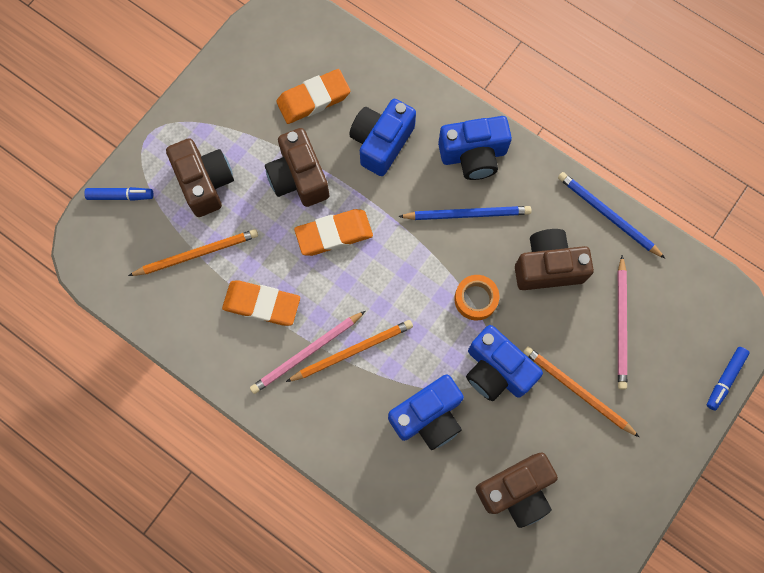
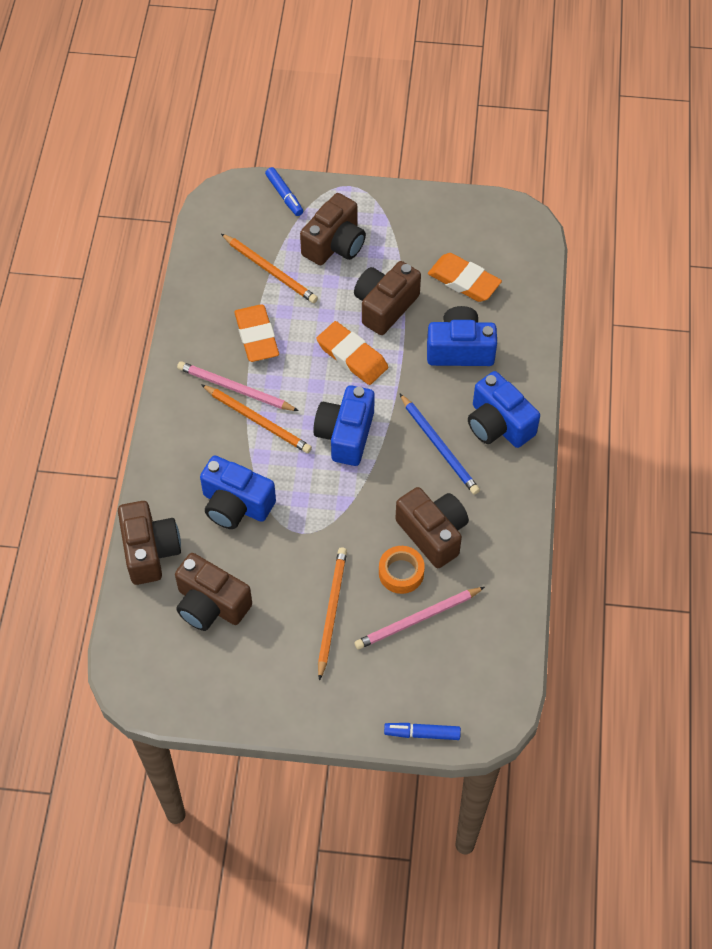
camera: 60 degrees right, 15 degrees down
orange tape [454,275,499,321] -> orange tape moved to [379,546,425,594]
blue camera [466,325,543,401] -> blue camera moved to [313,385,375,466]
blue pencil [558,172,666,259] -> none
none -> brown camera [118,501,181,585]

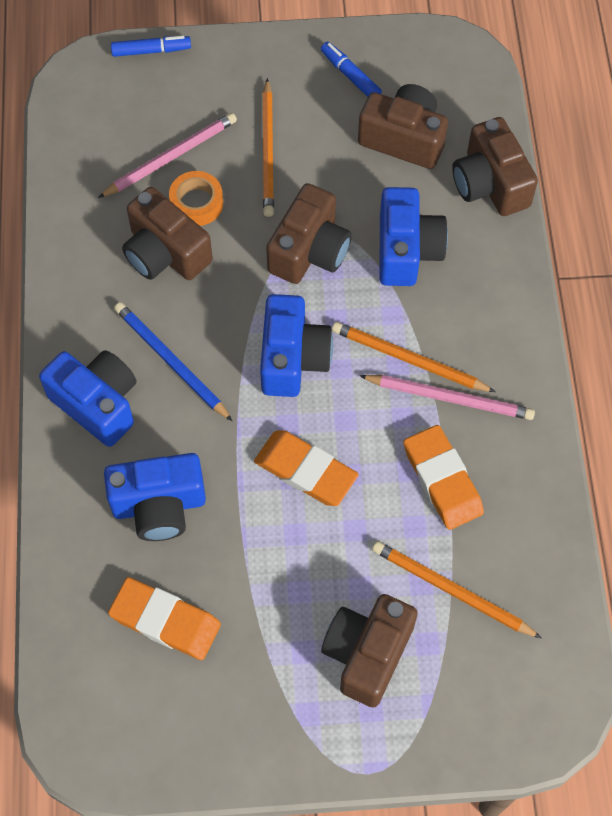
camera: 170 degrees right, 5 degrees up
blue camera [200,456,276,529] -> blue camera turned 75 degrees clockwise [379,187,448,286]
blue marker [265,167,303,216] -> blue marker moved to [321,42,382,97]
brown camera [354,261,421,335] -> brown camera moved to [266,183,352,284]

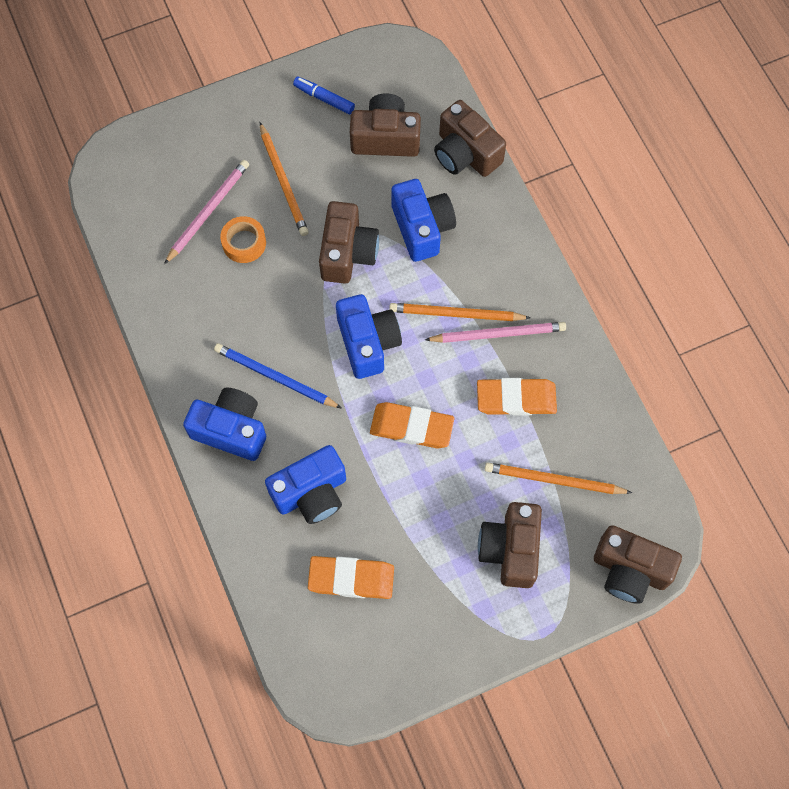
camera: 20 degrees left, 5 degrees up
blue marker [111,36,191,57] -> none
brown camera [122,187,213,280] -> brown camera moved to [594,525,682,604]
orange eraser [404,425,484,530] -> orange eraser turned 45 degrees counterclockwise [477,378,557,416]

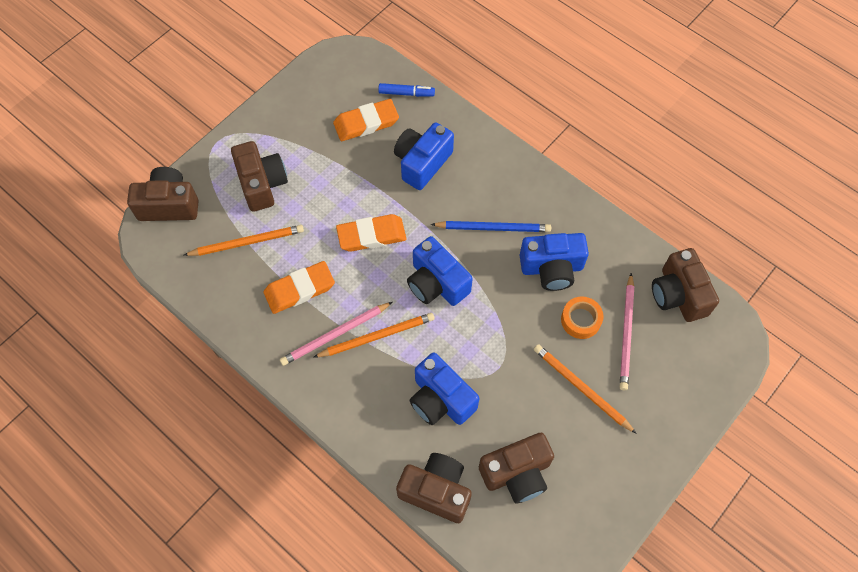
camera: 155 degrees right, 5 degrees down
blue camera [183,387,266,461] -> blue camera moved to [520,233,589,291]
blue marker [293,77,355,114] -> blue marker moved to [378,83,435,97]
brown camera [319,201,379,284] -> brown camera moved to [652,248,719,322]

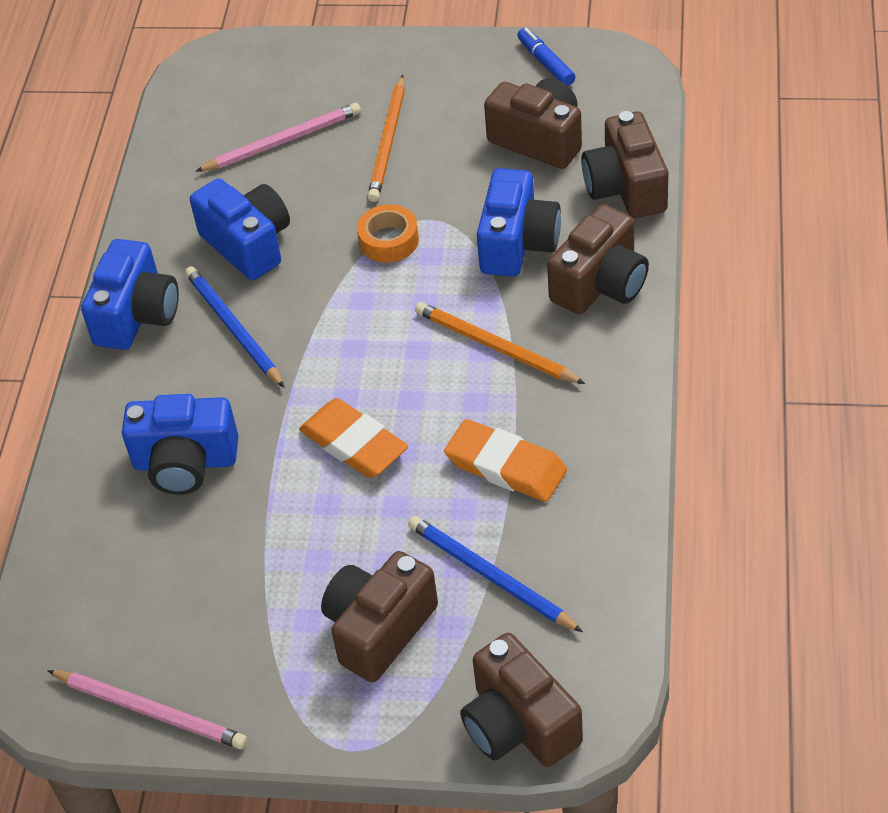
camera: 120 degrees left, 15 degrees down
orange pencil [184,225,304,256] -> blue pencil [408,516,583,632]
pink pencil [280,302,392,366] -> pink pencil moved to [47,670,247,749]
orange eraser [333,99,399,141] -> none
blue marker [378,83,435,97] -> blue marker moved to [517,28,575,86]
blue camera [407,236,473,306] -> blue camera moved to [81,239,179,350]
orange tape [561,296,604,339] -> orange tape moved to [357,204,419,263]
brown camera [652,248,719,322] -> brown camera moved to [547,204,649,314]

